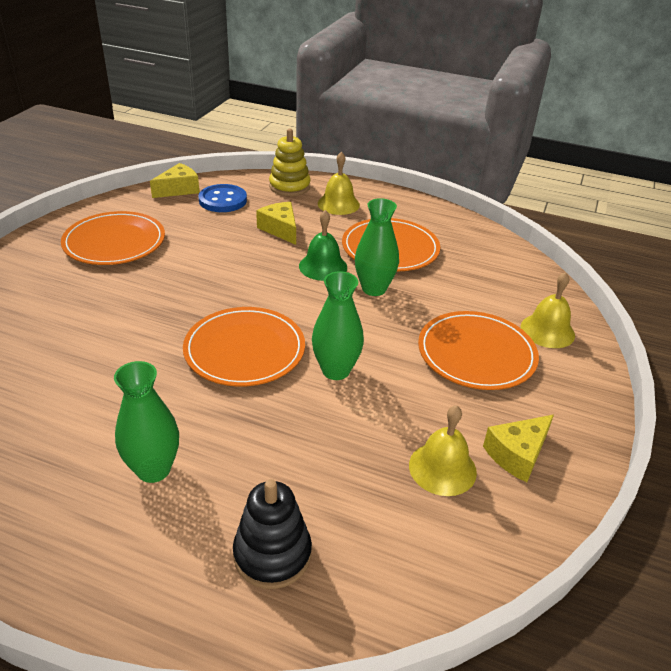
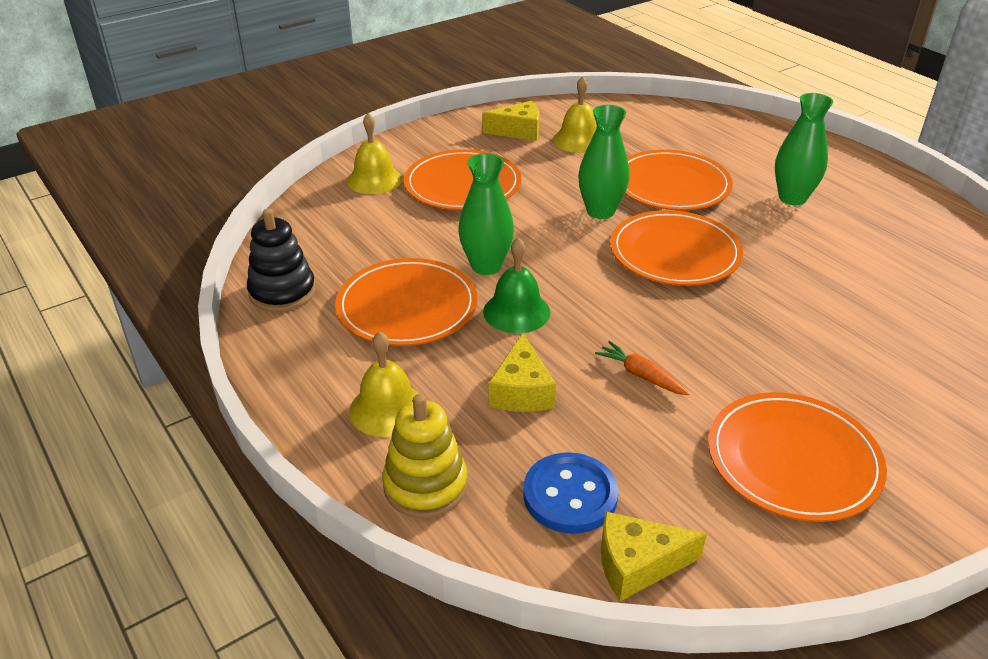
camera: 145 degrees left, 0 degrees up
black stacking toy [233,479,312,589] -> black stacking toy moved to [247,209,316,312]
none -> orange carrot [595,341,690,395]
none -> orange plate [625,150,733,210]

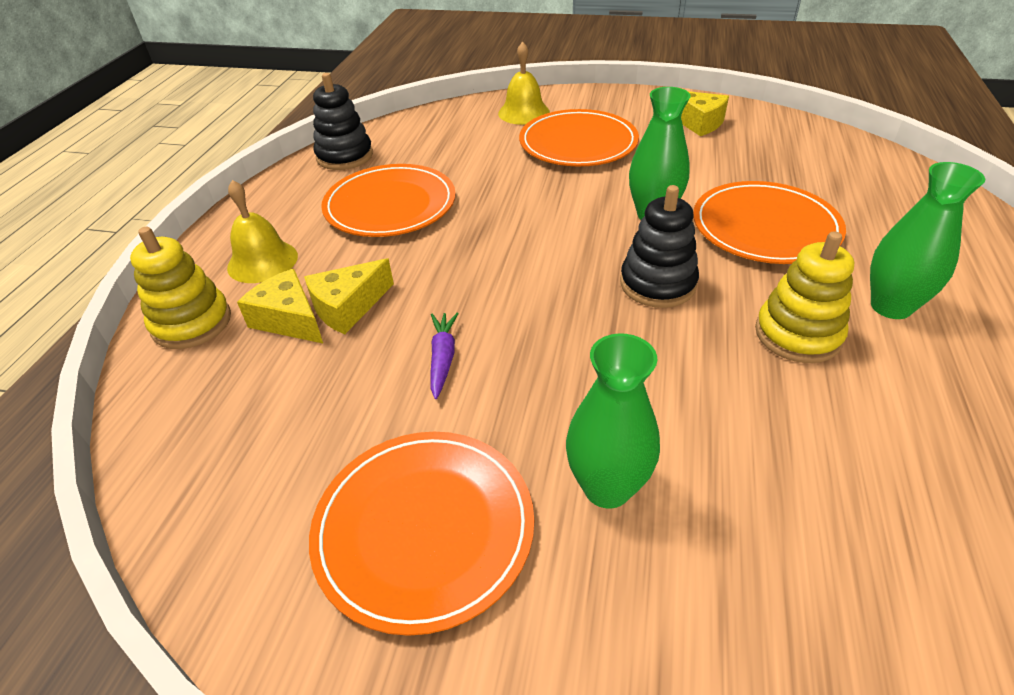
camera: 50 degrees right, 5 degrees up
green vase [458,153,514,275] -> green vase moved to [566,333,660,509]
green bell [483,237,550,333] -> none
blue button [523,452,619,534] -> none
yellow bell [553,76,597,153] -> none
orange carrot [595,341,690,395] -> purple carrot [430,313,459,399]
yellow cheese [601,511,707,601] -> yellow cheese moved to [237,269,323,343]
orange plate [610,210,743,286] -> black stacking toy [620,185,699,308]
none -> yellow stacking toy [755,231,854,363]

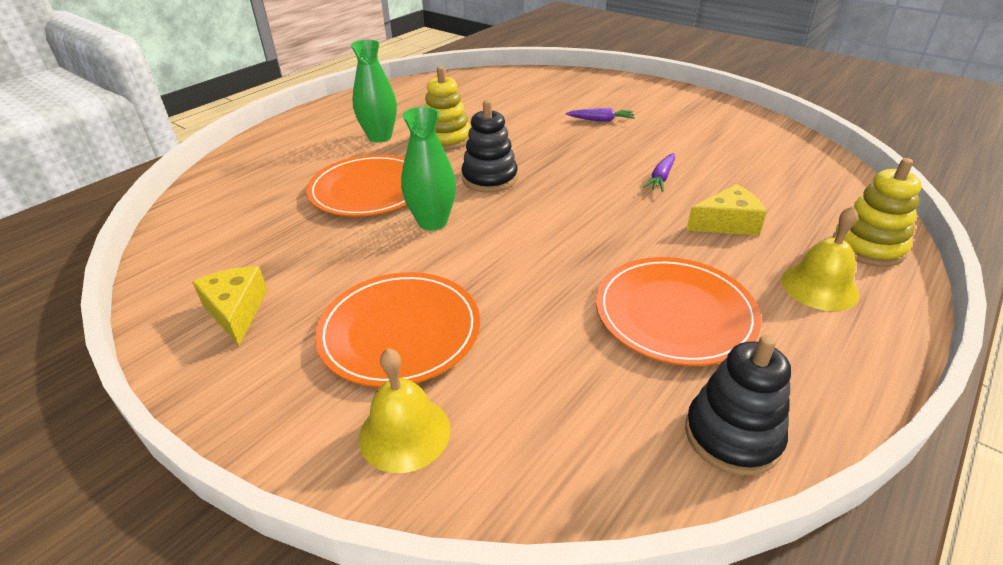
camera: 155 degrees left, 5 degrees down
yellow cheese [237,269,323,343] -> none
orange plate [309,432,534,636] -> none
green vase [566,333,660,509] -> purple carrot [566,108,635,122]

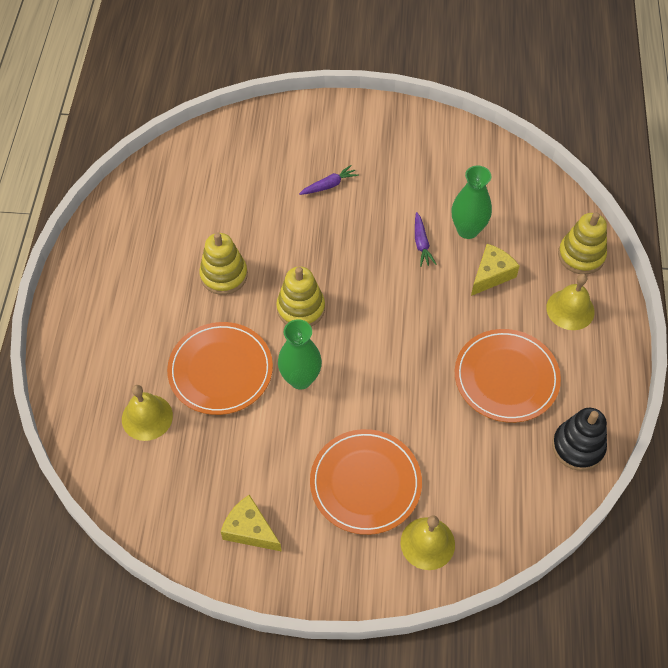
camera: 35 degrees left, 20 degrees up
green vase [351,40,397,142] -> green vase moved to [451,165,492,239]
black stacking toy [461,100,518,193] -> yellow stacking toy [276,267,325,327]
none -> yellow bell [122,385,173,441]

